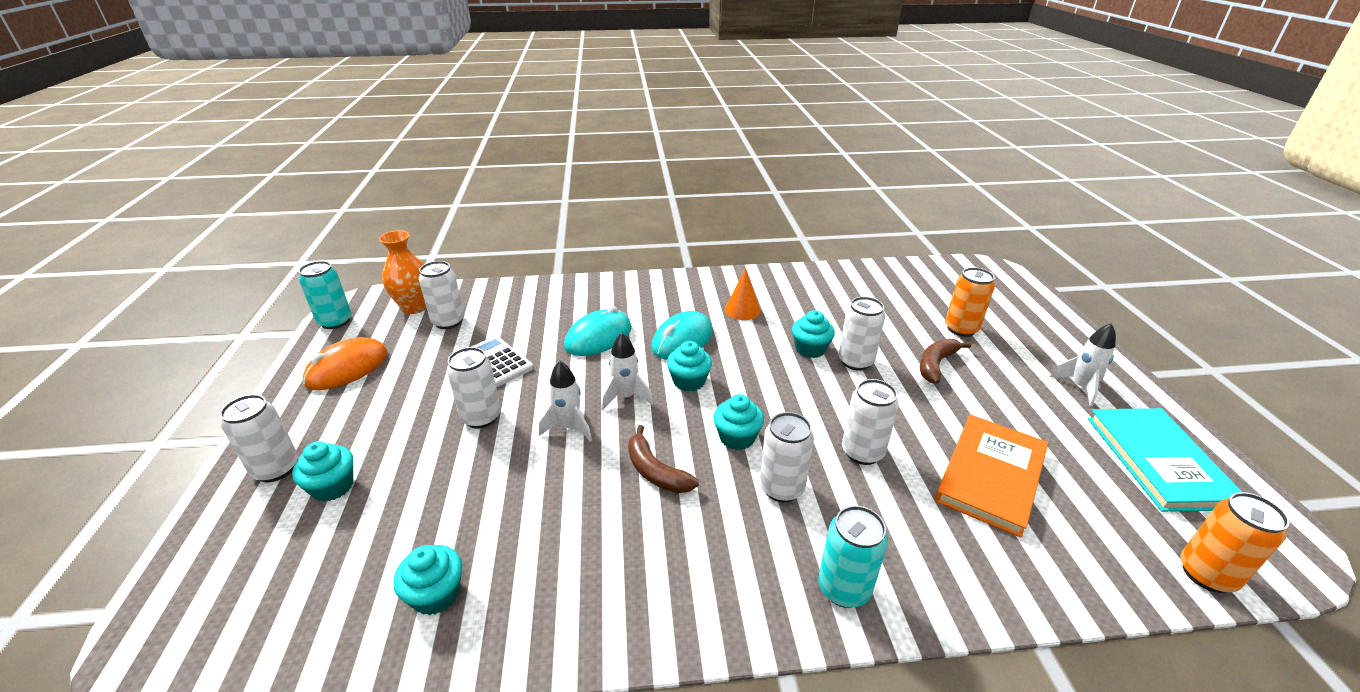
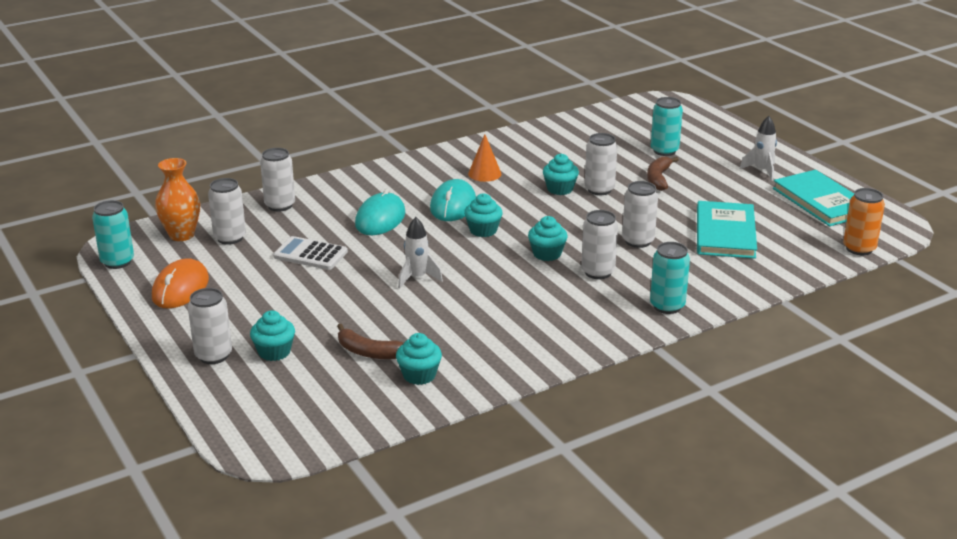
camera: 25 degrees left, 5 degrees down
white can [447,347,501,429] -> white can moved to [260,148,295,212]
white rocket [601,332,653,410] -> none
brown banana [628,425,699,493] -> brown banana moved to [337,324,404,359]
orange book [935,415,1048,538] -> turquoise book [697,201,757,259]
orange can [945,267,995,337] -> turquoise can [651,97,683,156]

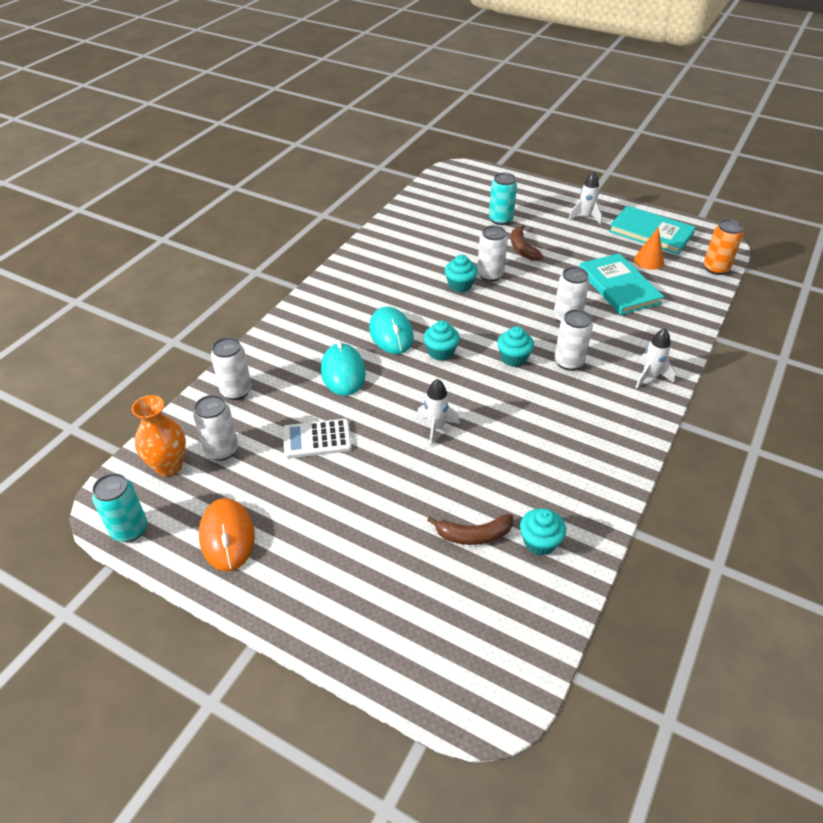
camera: 30 degrees left, 15 degrees up
white can [188,288,232,364] -> none
turquoise cupcake [250,310,295,361] -> none
orange cone [468,134,502,182] -> orange cone moved to [634,227,664,270]
turquoise can [650,242,690,314] -> white rocket [635,328,675,389]

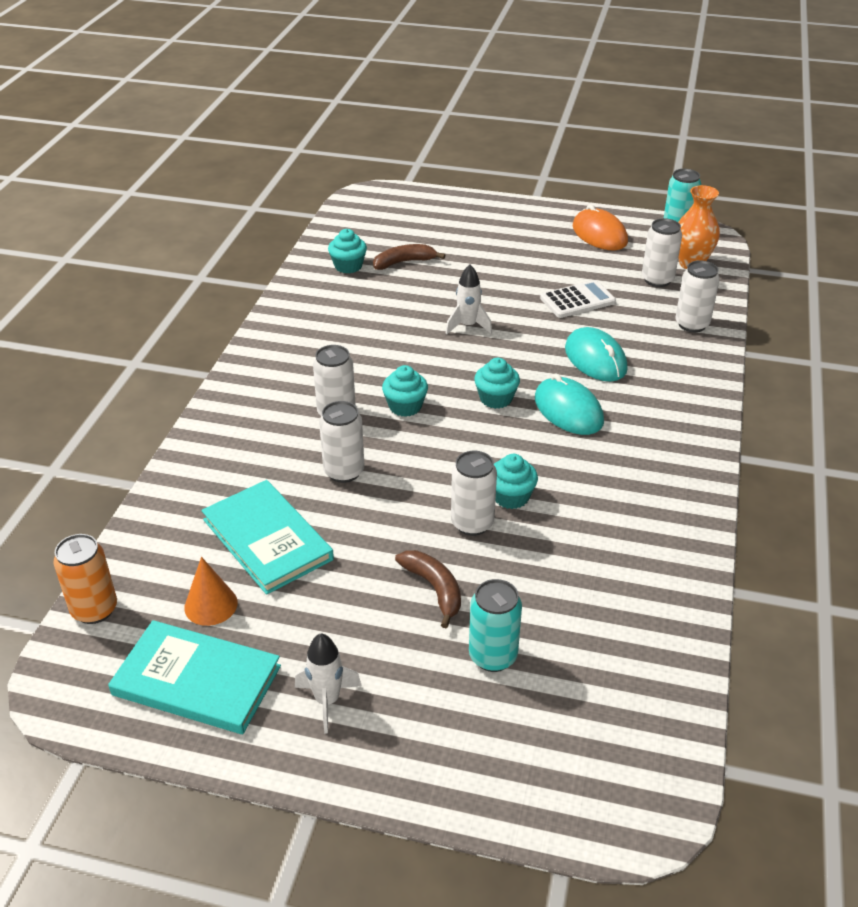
camera: 165 degrees right, 5 degrees down
white rocket [635,328,675,389] -> none

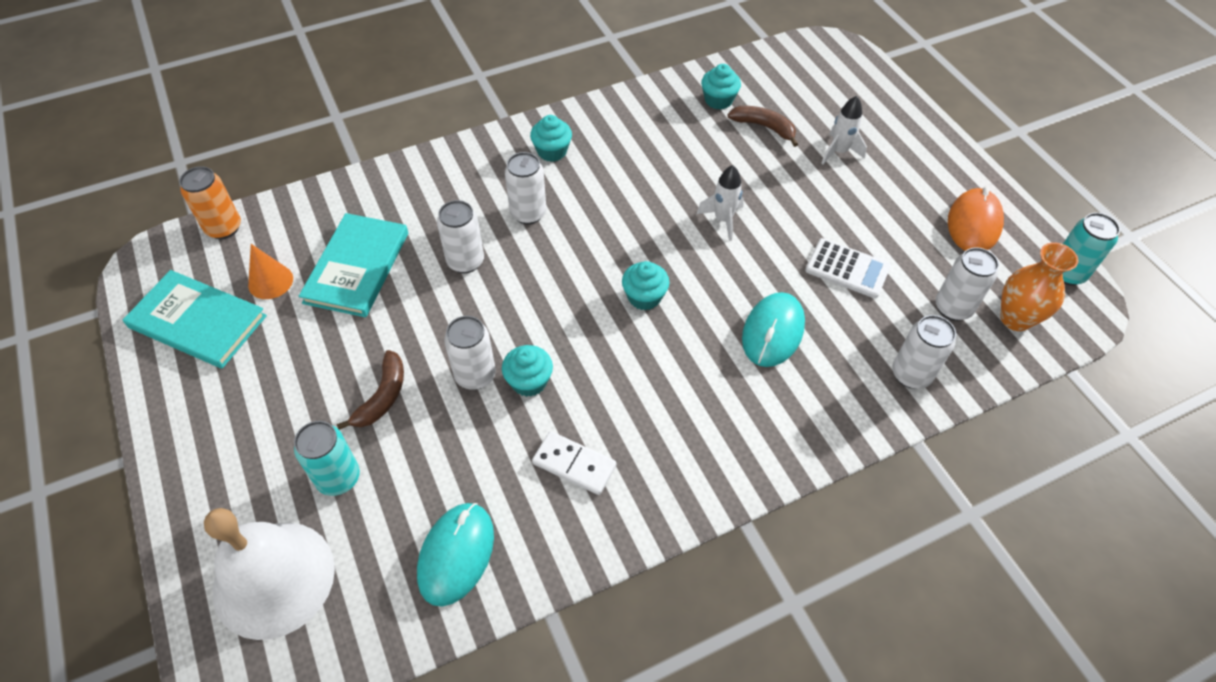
camera: 50 degrees right, 15 degrees up
turquoise book [108,620,281,734] -> turquoise book turned 45 degrees counterclockwise [123,270,267,369]
white rocket [295,633,362,733] -> white rocket moved to [821,96,867,164]
turquoise cupcake [382,365,428,417] -> turquoise cupcake moved to [530,115,572,162]
turquoise mouse [535,374,604,435] -> turquoise mouse moved to [417,503,494,607]
none -> white bell [204,508,335,640]
none -> white domino [532,431,616,495]

